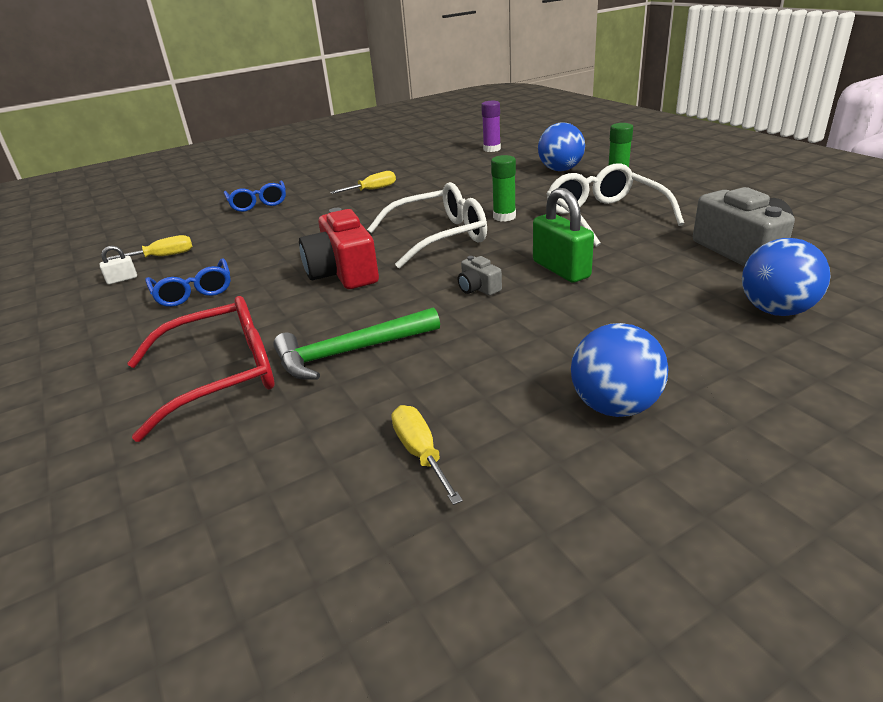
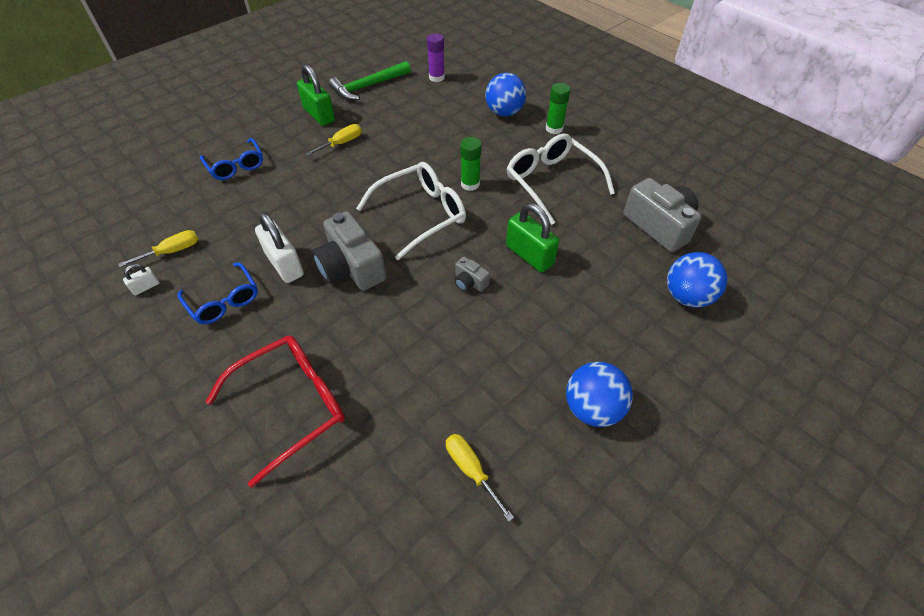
camera: 15 degrees left, 20 degrees up
green hammer [273,307,440,380] -> green hammer moved to [329,61,411,100]
red camera [299,208,379,289] -> grey camera [312,211,387,291]
none -> white padlock [255,212,304,283]
none -> green padlock [297,64,335,126]

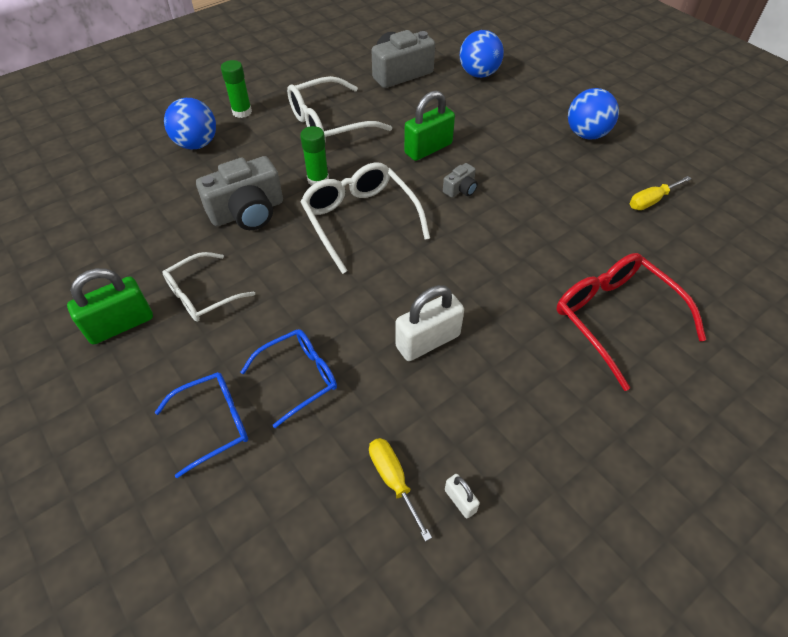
camera: 85 degrees left, 0 degrees up
blue glasses [178,262,258,324] -> blue glasses moved to [241,329,337,428]
yellow screwdriver [305,124,362,156] -> white glasses [162,252,255,322]
grey camera [312,211,387,291] -> grey camera moved to [196,156,283,230]
green hammer [329,61,411,100] -> none
purple glue stick [427,33,445,82] -> none

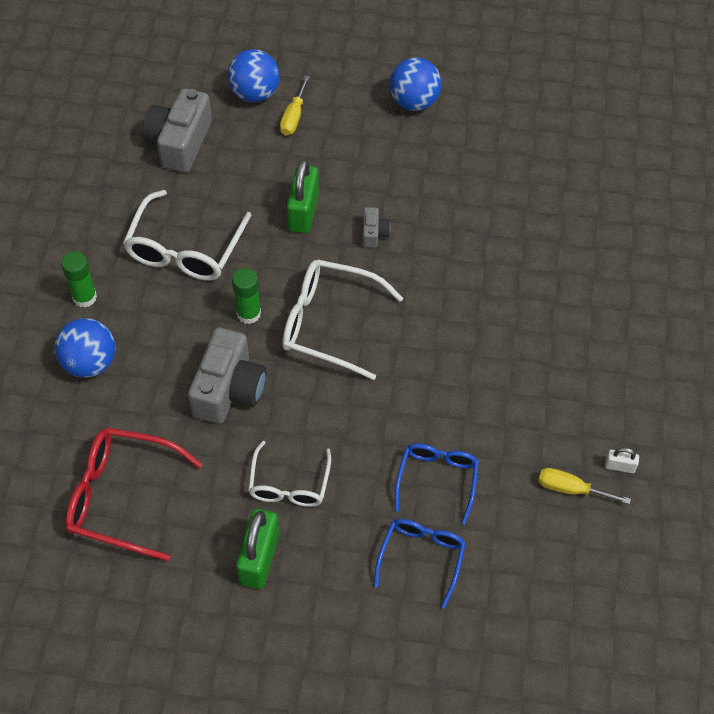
camera: 45 degrees left, 5 degrees up
white padlock [395,285,464,361] -> none
red glasses [556,253,706,391] -> red glasses moved to [65,428,202,561]
yellow screwdriver [630,176,692,210] -> yellow screwdriver moved to [280,75,310,135]

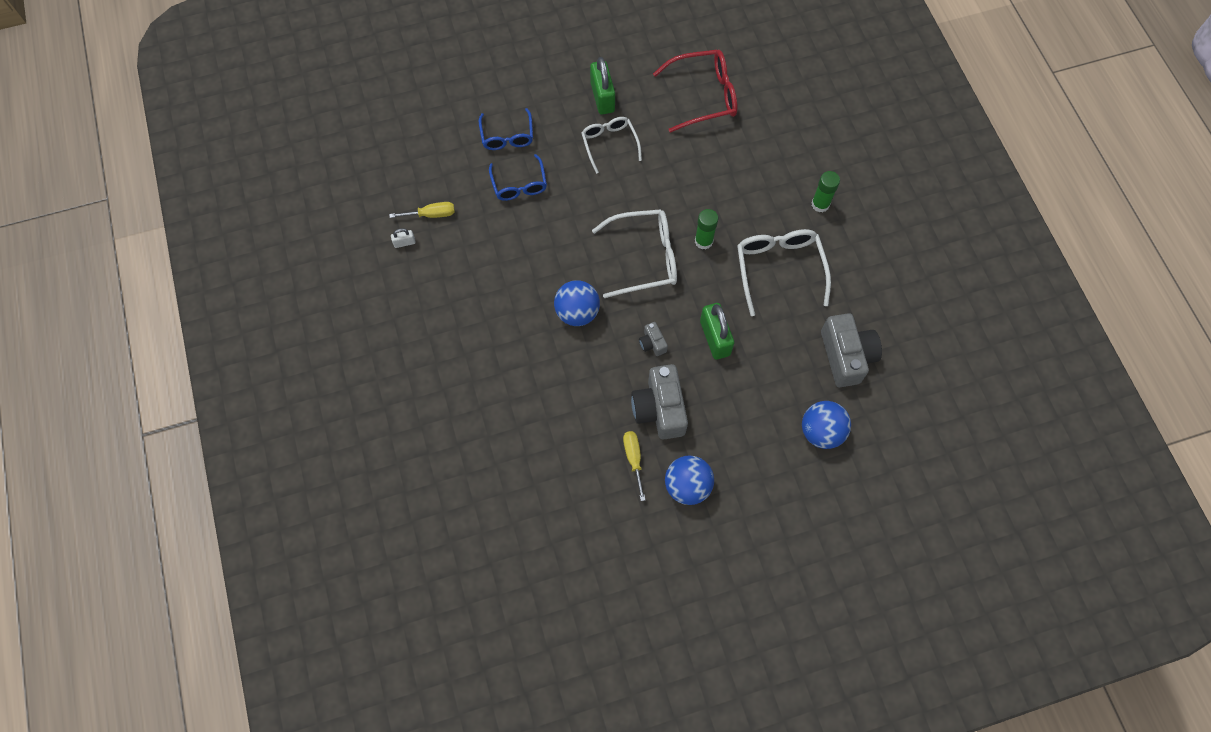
camera: 155 degrees right, 10 degrees up
blue ball [54,318,115,378] -> blue ball moved to [554,280,600,326]
grey camera [188,328,266,424] -> grey camera moved to [631,364,688,440]
yellow screwdriver [280,75,310,135] -> yellow screwdriver moved to [623,431,645,501]

